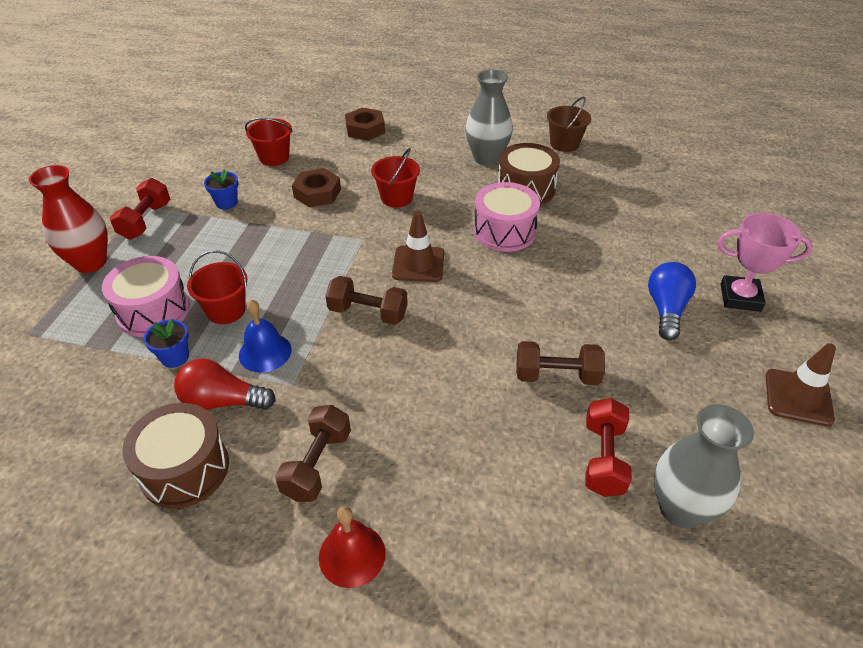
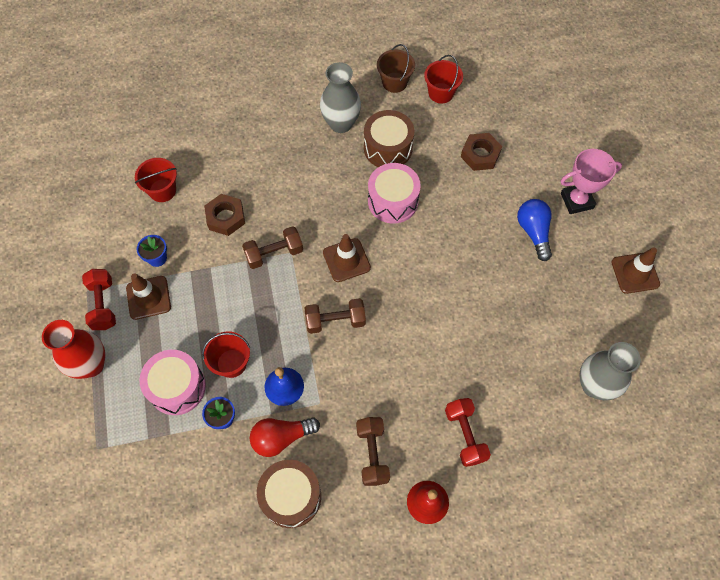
camera: 25 degrees left, 20 degrees up
brown nut [345,108,385,141] -> brown nut moved to [461,133,502,171]
red bucket [371,148,420,208] -> red bucket moved to [424,55,463,104]
brown dumbbell [516,341,605,385] -> brown dumbbell moved to [242,226,303,269]
red dumbbell [585,398,632,497] -> red dumbbell moved to [445,398,491,467]
none -> brown traffic cone [126,273,171,320]

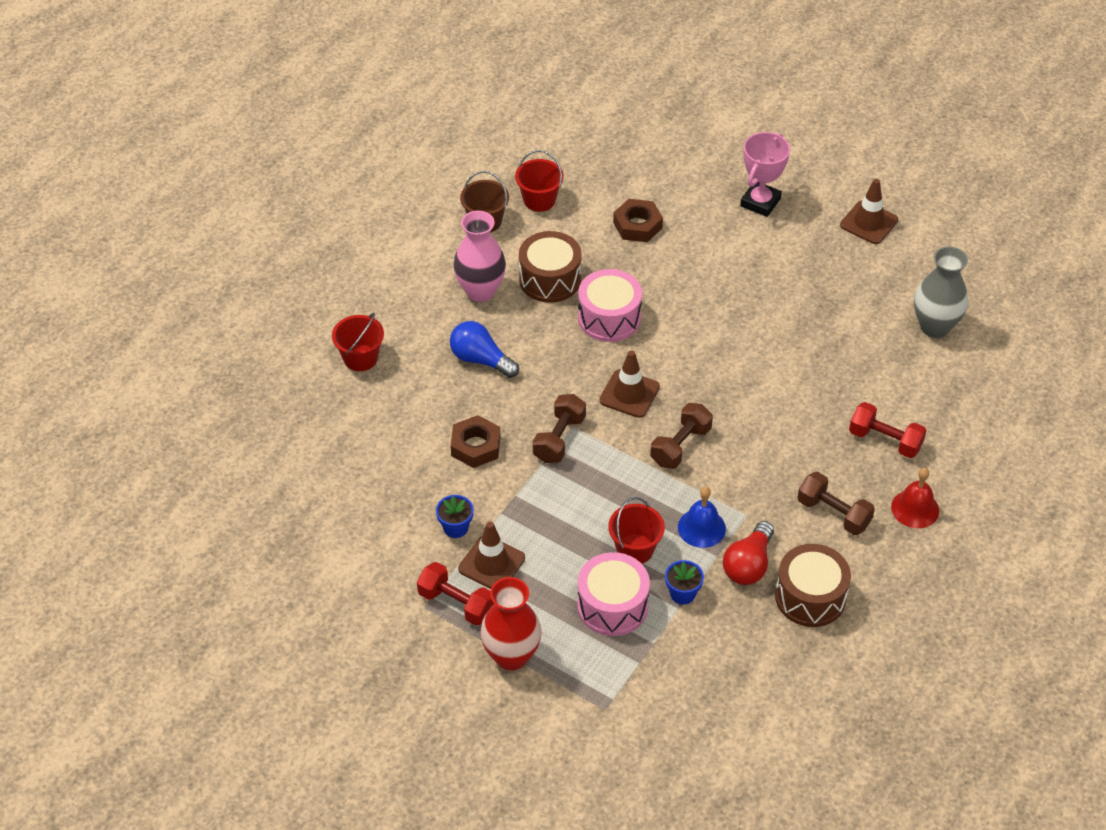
camera: 45 degrees left, 15 degrees down
red bucket [135,158,177,202] -> red bucket moved to [332,313,384,371]
grey vase [320,62,361,133] -> pink vase [453,211,506,302]
blue light bulb [517,199,552,261] -> blue light bulb moved to [450,321,519,378]

